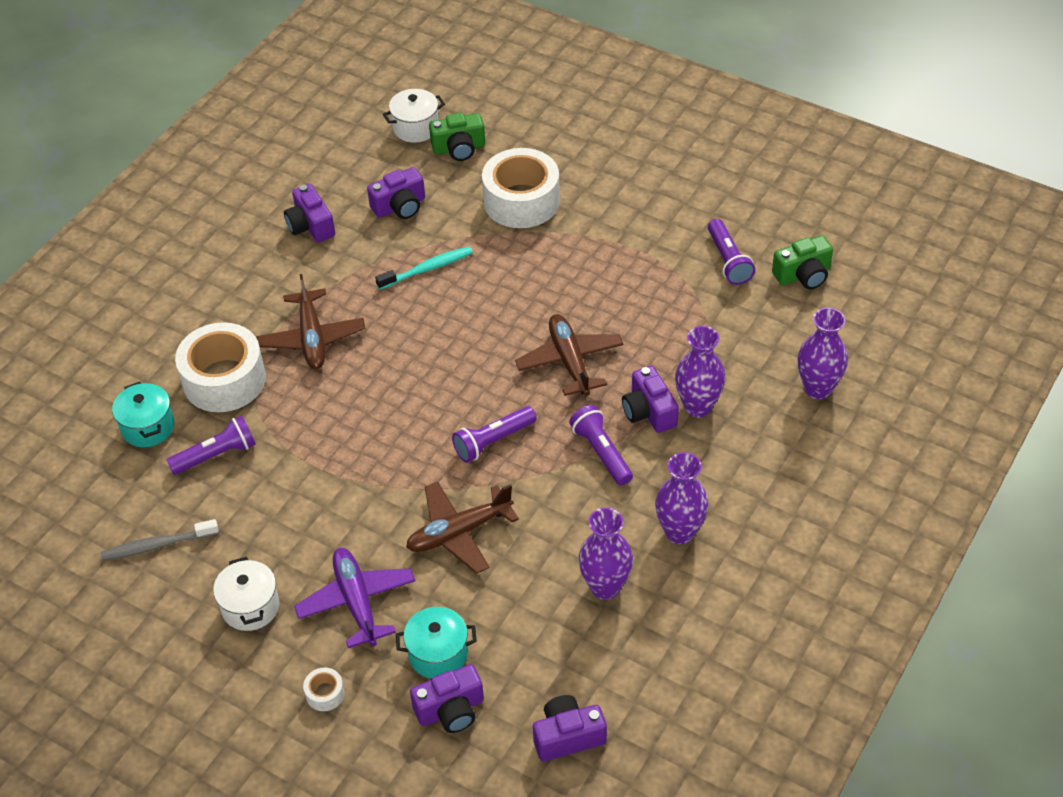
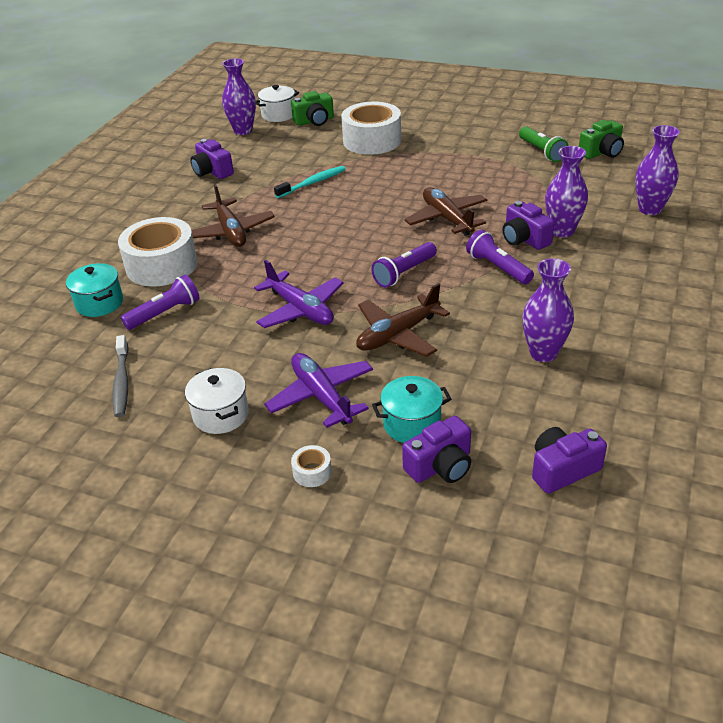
camera: 10 degrees left, 10 degrees down
grey toothbrush [101,519,219,561] -> grey toothbrush turned 75 degrees counterclockwise [112,335,129,417]
purple camera [367,167,425,219] -> none
purple vase [655,452,709,544] -> purple vase moved to [222,58,256,135]
purple flashlight [708,219,755,285] -> green flashlight [519,126,569,162]
none -> purple plane [254,260,344,328]

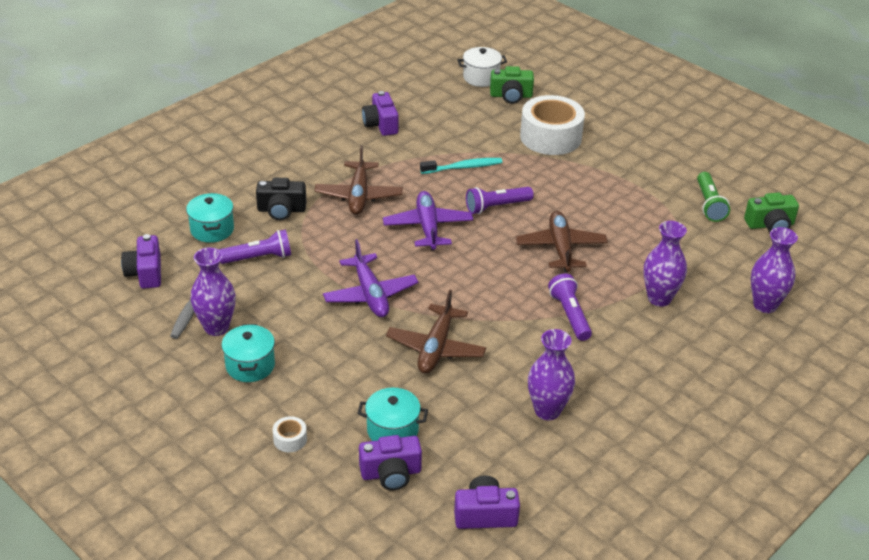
camera: 20 degrees right, 0 degrees up
white tape [118,217,198,287] -> black camera [256,178,306,220]
white pot [185,368,249,434] -> turquoise pot [221,324,275,382]
purple vase [222,58,256,135] -> purple vase moved to [190,248,235,336]
purple plane [264,353,373,428] -> purple plane moved to [383,191,473,251]
brown plane [356,283,450,357] -> brown plane turned 60 degrees counterclockwise [386,290,486,374]
purple flashlight [371,242,437,288] -> purple flashlight moved to [466,187,534,214]
purple camera [503,201,555,250] -> purple camera moved to [121,234,161,289]

